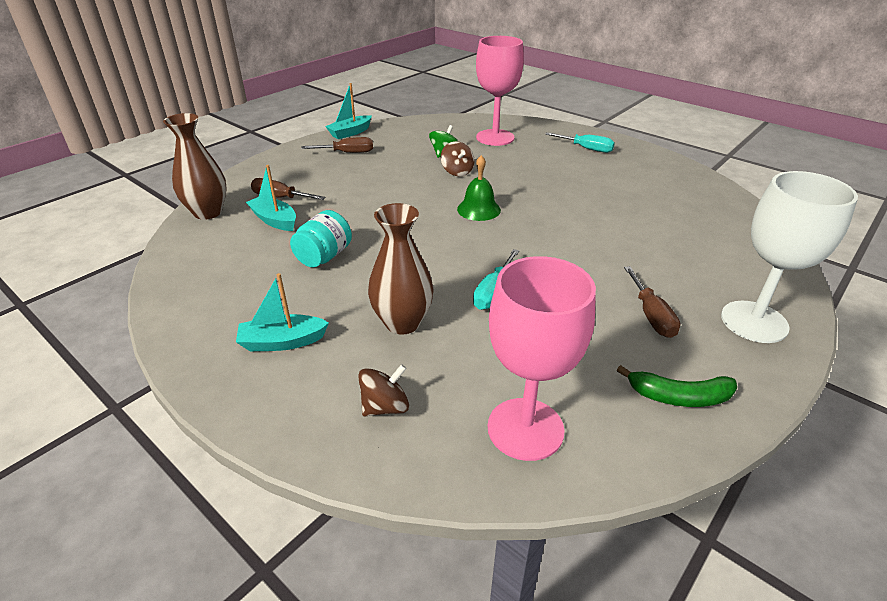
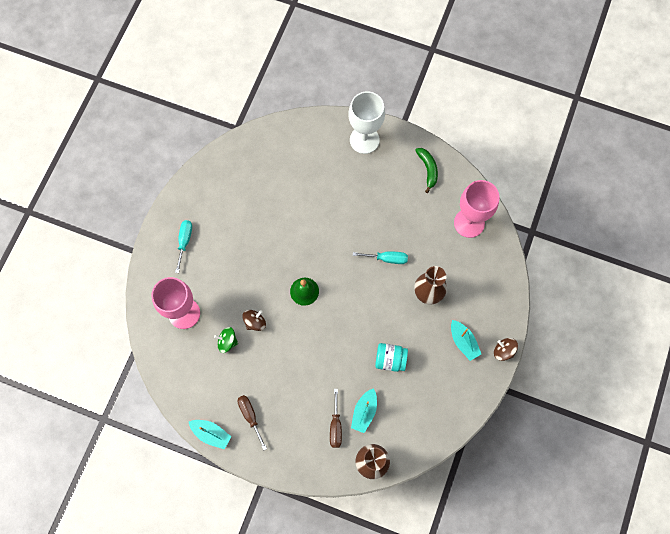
camera: 110 degrees left, 35 degrees up
brown spinning top [358,364,409,416] -> brown spinning top moved to [494,338,518,361]
brown screwdriver [624,266,680,338] -> none

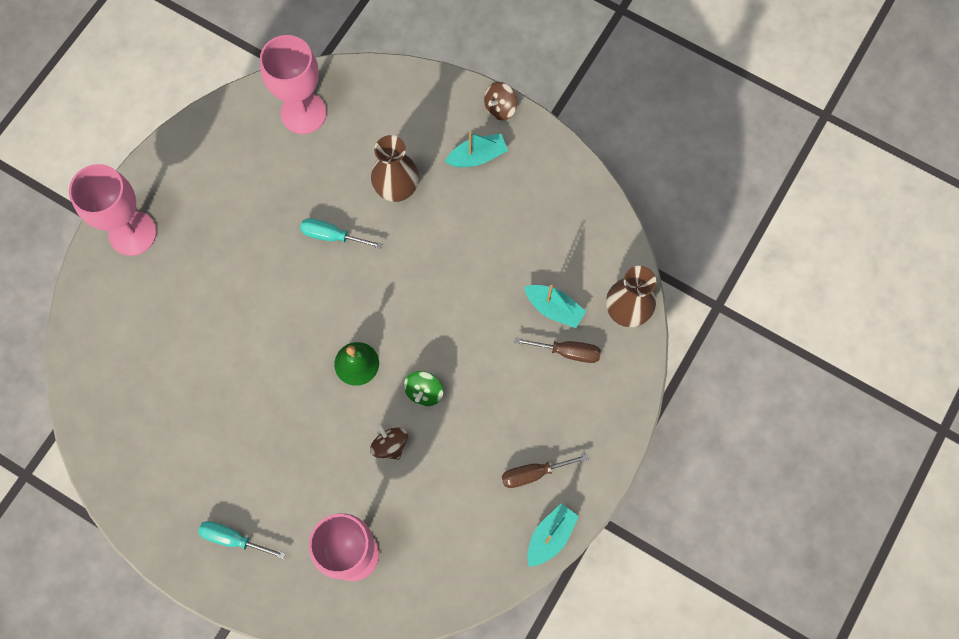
camera: 80 degrees left, 0 degrees up
green spinning top [214,327,238,353] -> green spinning top moved to [404,371,443,406]
white goblet [348,91,385,154] -> pink goblet [69,164,157,256]
turquoise screwdriver [353,251,408,264] -> turquoise screwdriver turned 90 degrees counterclockwise [300,218,382,249]
turquoise jar [375,343,408,372] -> none
green banana [415,148,438,193] -> none

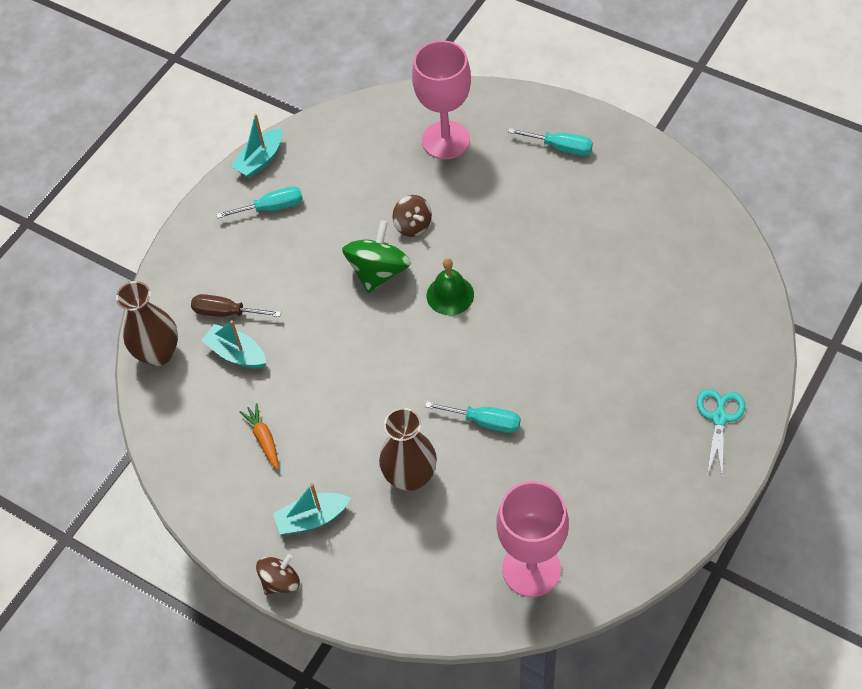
camera: 175 degrees left, 15 degrees down
pink goblet [69,164,157,256] -> turquoise scissors [697,389,745,475]
green spinning top [404,371,443,406] -> green spinning top [342,220,411,293], size x1.63
brown screwdriver [502,454,589,488] -> turquoise screwdriver [216,186,303,219]
none -> orange carrot [239,403,279,470]

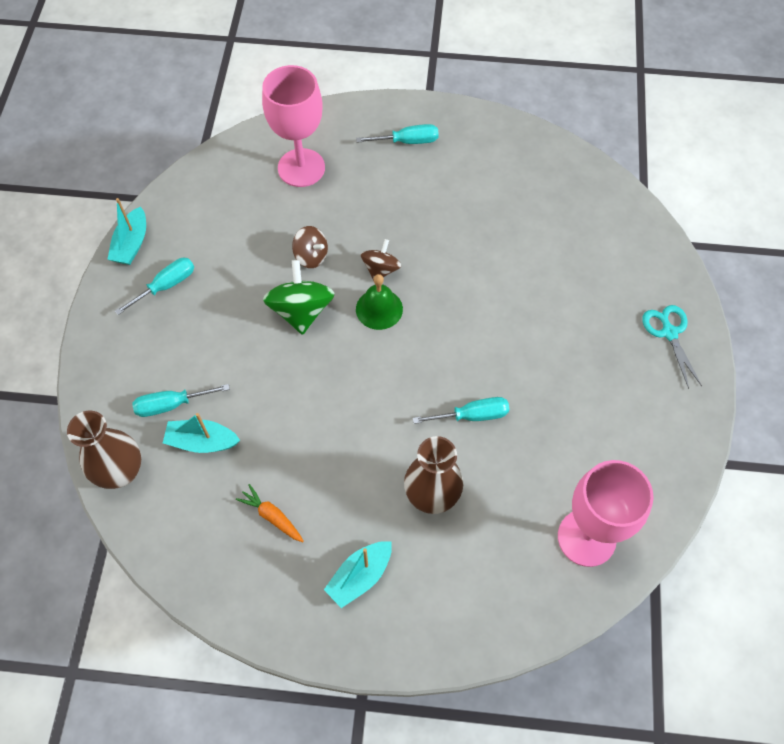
camera: 30 degrees left, 5 degrees up
brown screwdriver [191,294,281,317] -> turquoise screwdriver [133,384,230,417]
brown spinning top [256,554,300,595] -> brown spinning top moved to [361,239,401,281]

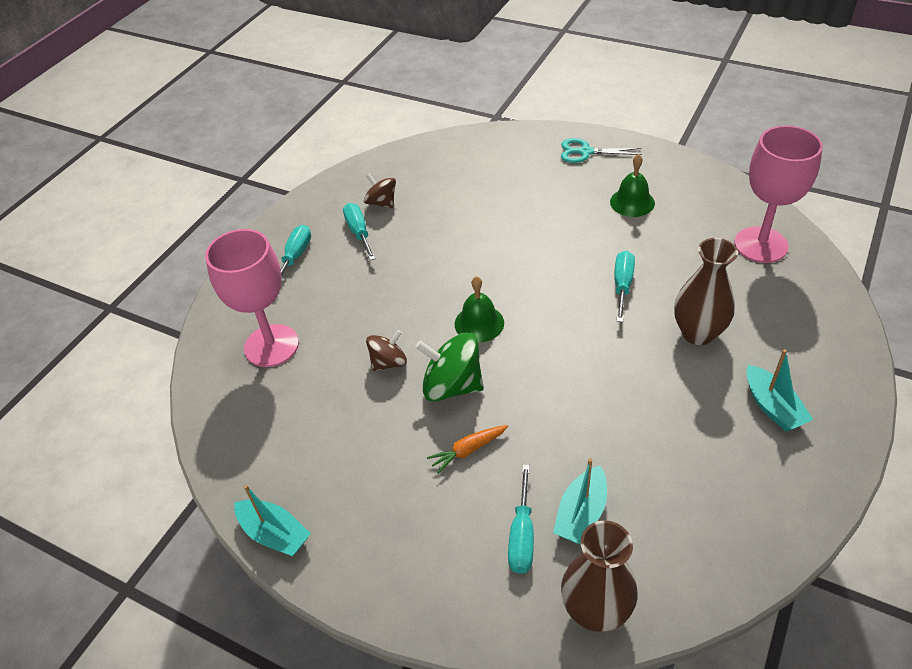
camera: 65 degrees left, 15 degrees down
turquoise screwdriver [115,258,194,315] -> turquoise screwdriver moved to [343,203,376,261]
orange carrot [236,484,304,542] -> orange carrot moved to [427,425,508,474]
brown spinning top [361,239,401,281] -> brown spinning top moved to [364,174,396,208]
none -> green bell [610,154,655,217]

